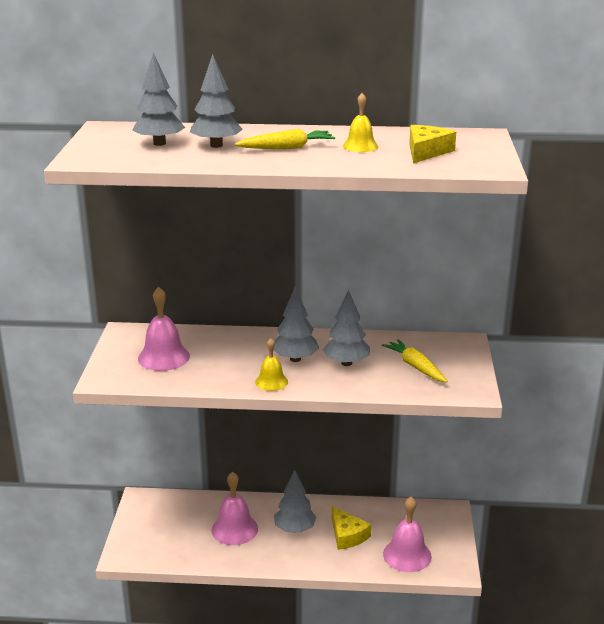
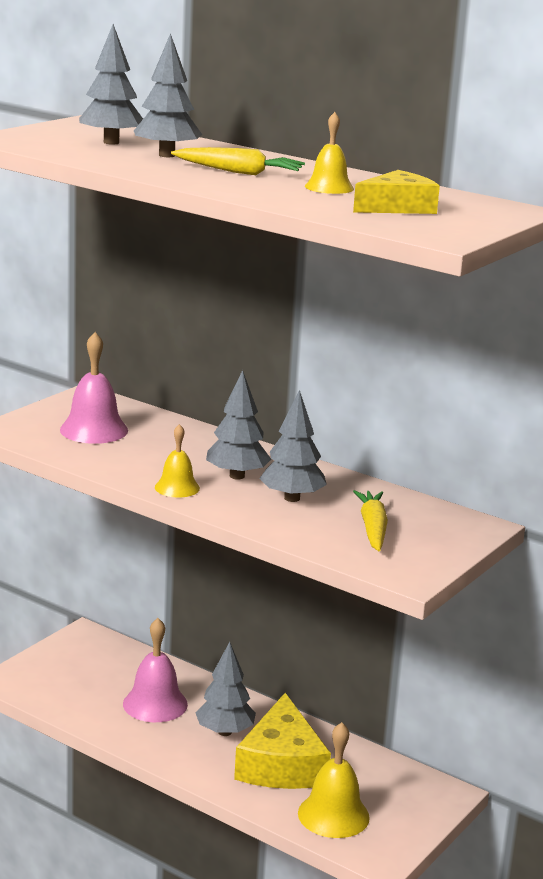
camera: 30 degrees right, 5 degrees down
yellow cheese [332,506,371,550] -> yellow cheese [234,693,331,789], size x1.64
pink bell [383,497,432,572] -> yellow bell [298,722,370,838]

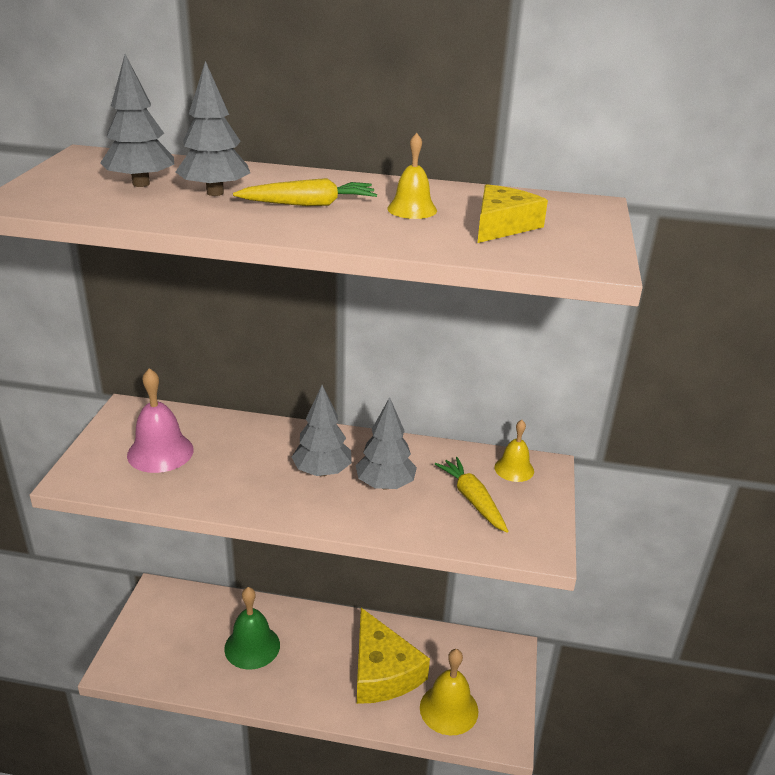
camera: 25 degrees left, 10 degrees up
pink bell [123,618,188,722] -> green bell [224,587,280,670]
yellow bell [155,424,200,498] -> yellow bell moved to [494,420,534,482]
grey tree [196,642,256,736] -> none

